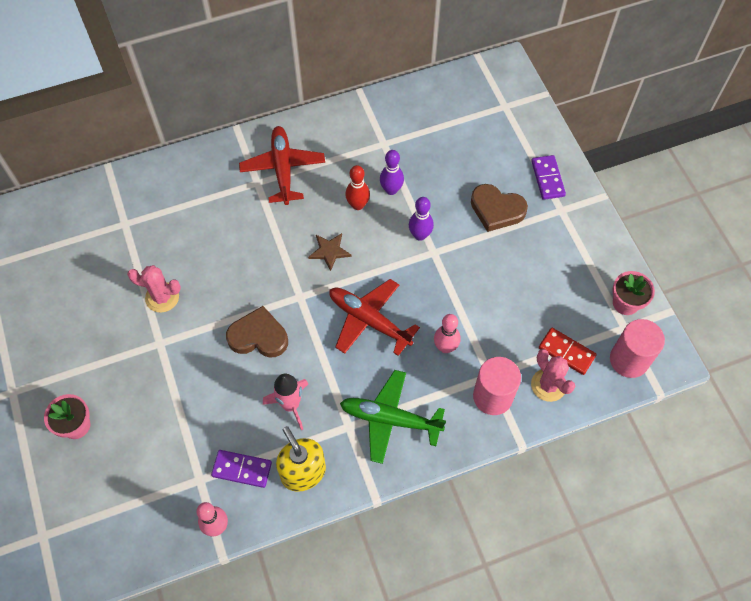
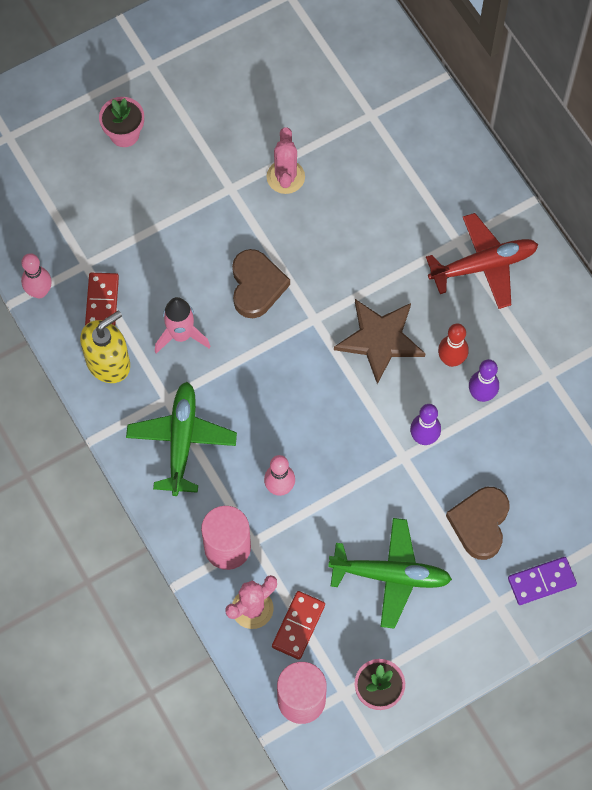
camera: 80 degrees right, 5 degrees up
purple domino [211,450,272,488] -> red domino [85,273,119,326]
brown star [308,233,351,271] -> brown star [334,299,426,384], size x1.77
red plane [329,279,420,356] -> none
none -> green plane [328,518,452,629]

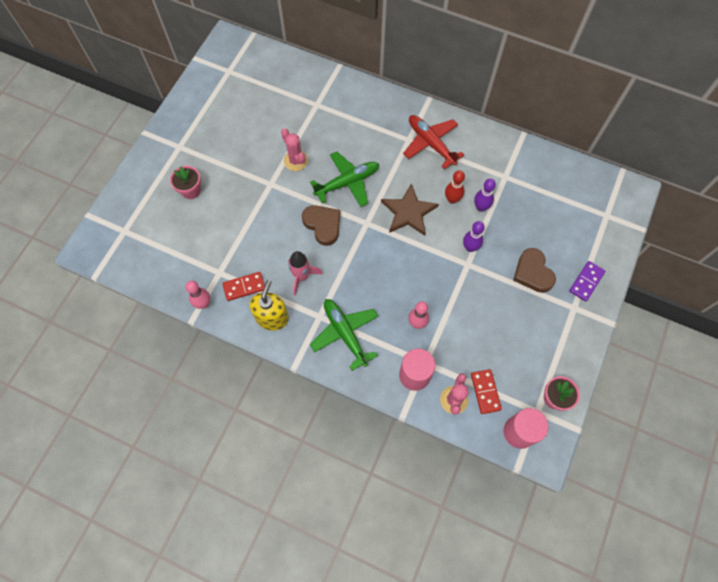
camera: 35 degrees left, 0 degrees up
red domino [85,273,119,326] -> red domino turned 75 degrees counterclockwise [222,272,265,301]
green plane [328,518,452,629] -> green plane moved to [310,152,379,207]
red plane [426,213,538,309] -> red plane turned 75 degrees counterclockwise [403,115,464,169]

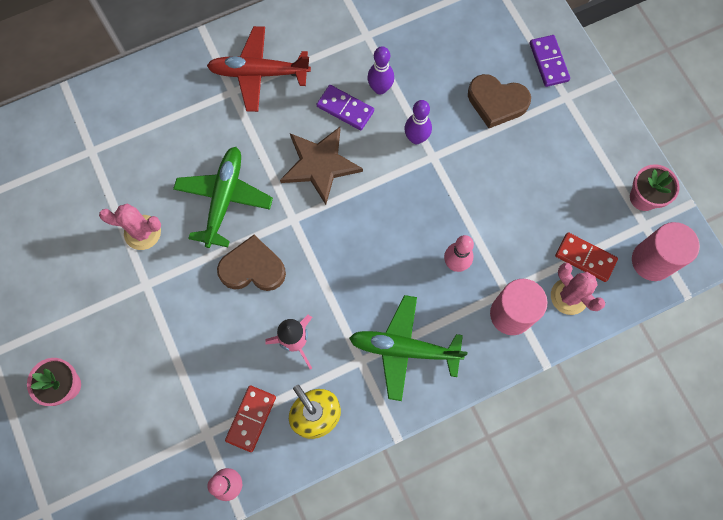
camera: 50 degrees left, 5 degrees up
red bowling pin [445,170,465,204] -> purple domino [317,85,374,130]

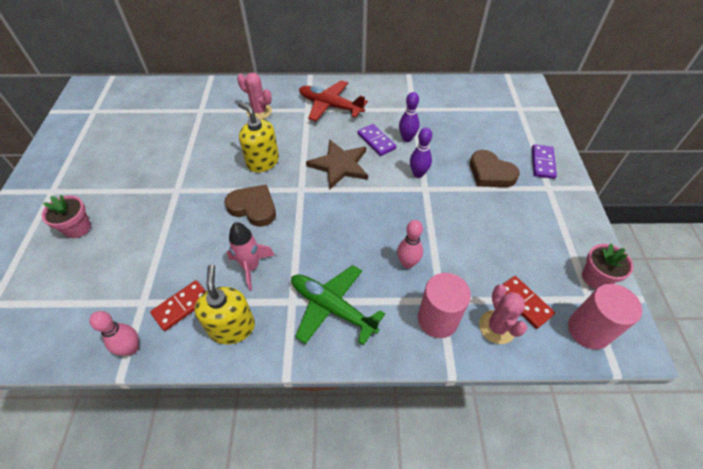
camera: 25 degrees right, 20 degrees down
pink cactus [99,204,161,250] -> pink cactus moved to [237,73,272,119]
green plane [173,147,273,248] -> yellow soap dispenser [237,102,279,172]

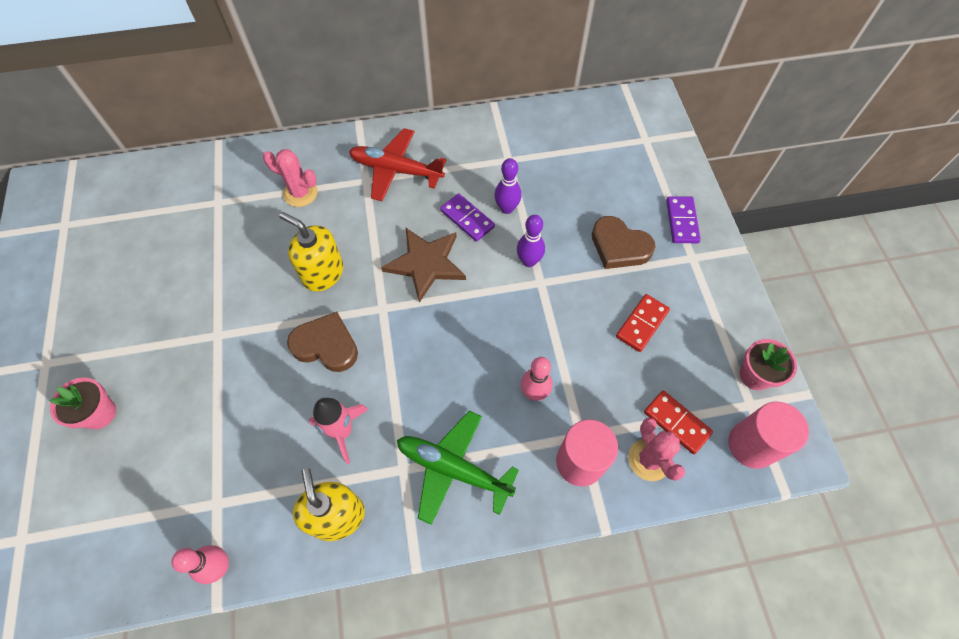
camera: 10 degrees left, 10 degrees up
red domino [150,280,207,331] -> red domino moved to [616,294,670,352]

